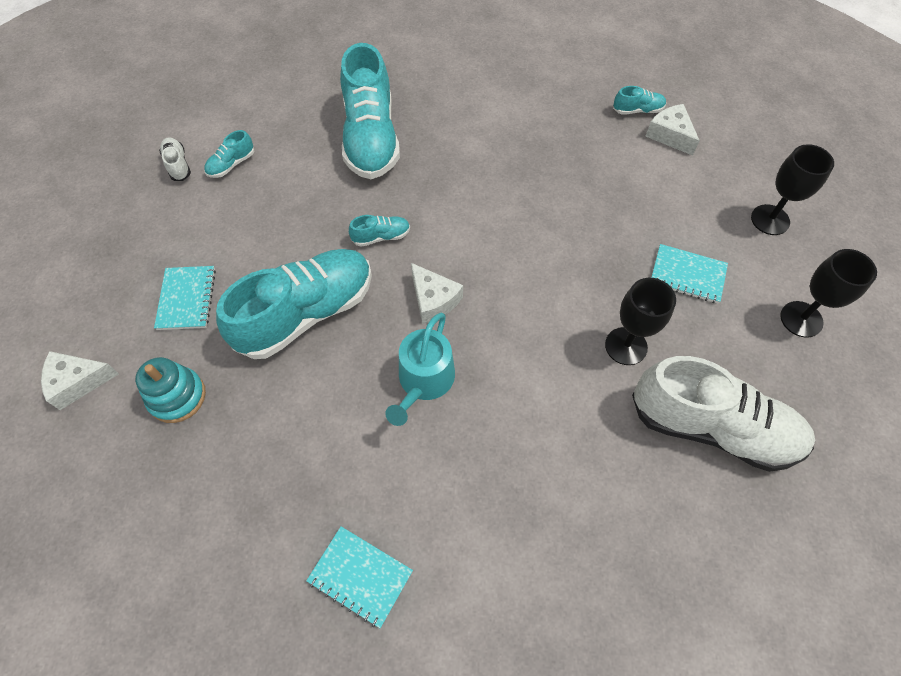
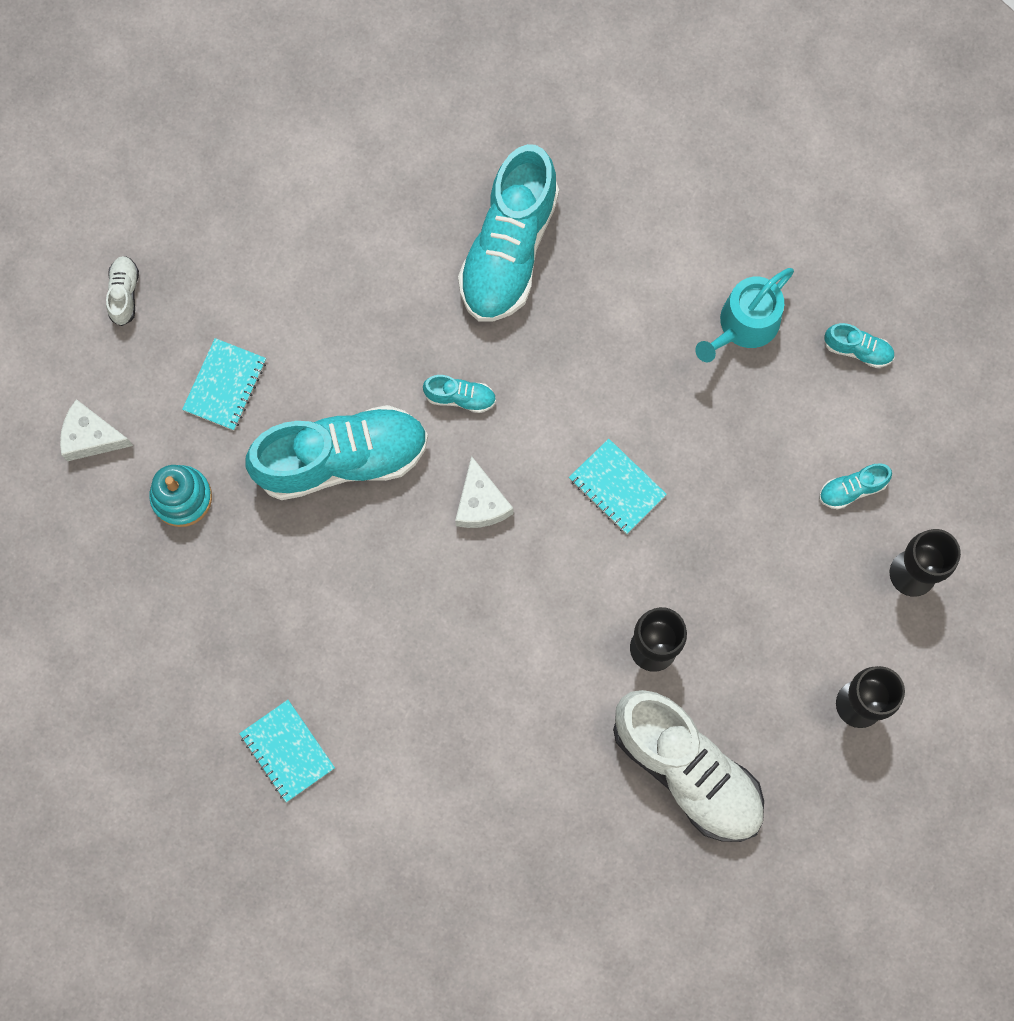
camera: 25 degrees right, 15 degrees up
white shoe [159,137,191,181] -> white shoe moved to [106,256,139,326]
turquoise shoe [204,130,254,178] -> turquoise shoe moved to [819,463,892,510]
turquoise watering can [385,313,455,426] -> turquoise watering can moved to [695,268,794,362]
white cheese [645,104,700,155] -> none
turquoise notebook [651,244,728,303] -> turquoise notebook moved to [569,439,667,534]

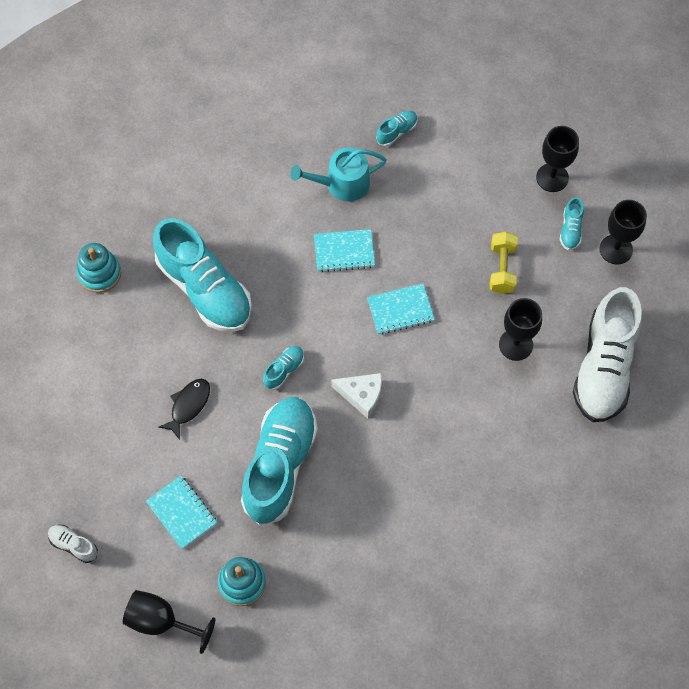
camera: 60 degrees left, 10 degrees down
white cheese [60,399,133,461] -> black goblet [123,590,215,654]
turquoise notebook [239,700,335,802] -> turquoise notebook moved to [314,229,375,272]
white shoe [613,690,764,842] -> white shoe turned 120 degrees clockwise [573,287,642,422]
turquoise watering can [695,268,794,362] -> turquoise watering can turned 90 degrees clockwise [290,147,387,202]
turquoise shoe [819,463,892,510] -> turquoise shoe moved to [560,197,584,250]
none -> turquoise stacking toy [77,243,121,293]
none -> black fish [158,379,210,440]
none -> yellow dumbbell [490,232,518,294]

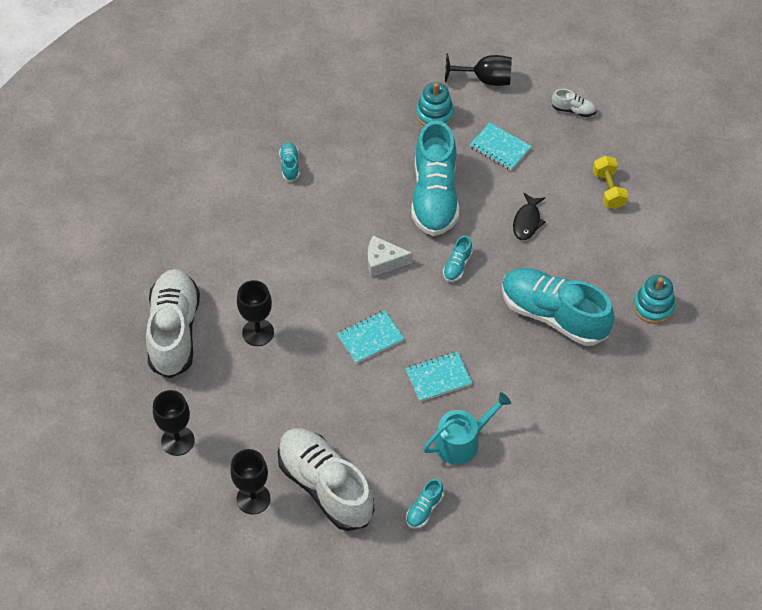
camera: 165 degrees right, 10 degrees down
yellow dumbbell [490,232,518,294] -> yellow dumbbell moved to [593,156,628,209]
turquoise shoe [560,197,584,250] -> turquoise shoe moved to [279,142,299,182]
none -> white shoe [278,428,374,531]

